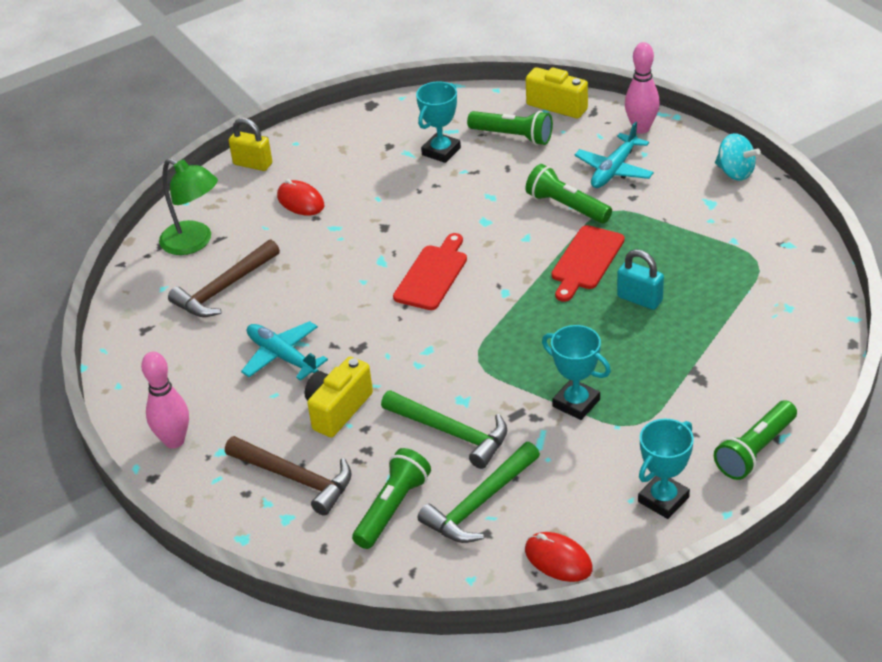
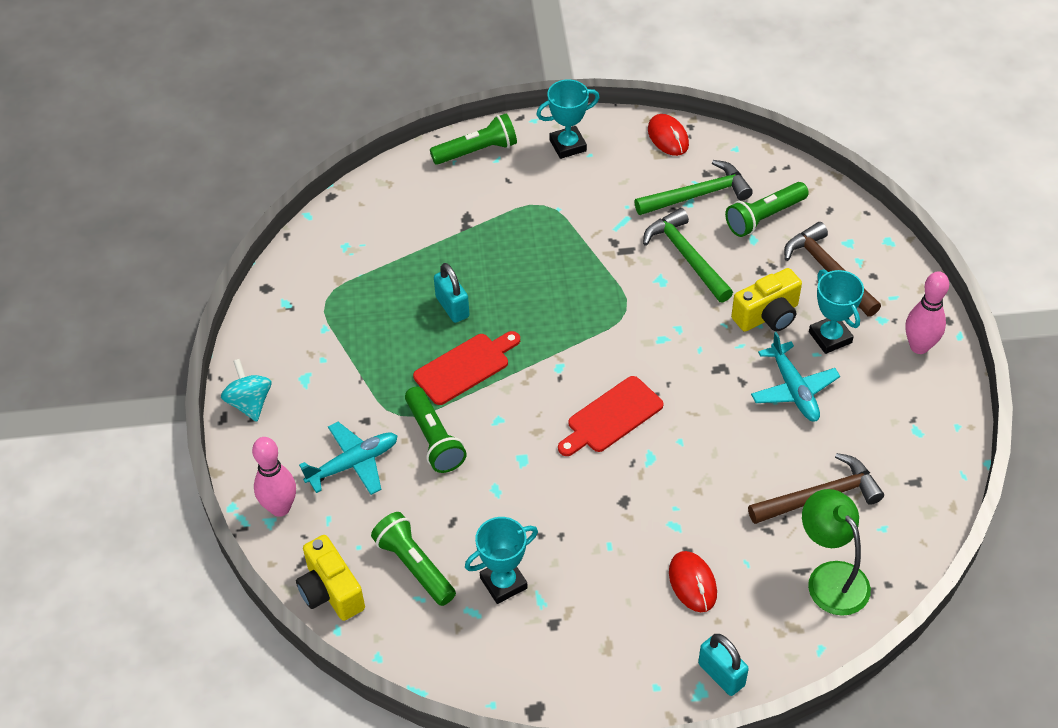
camera: 155 degrees left, 10 degrees up
yellow padlock [229,118,272,171] -> turquoise padlock [698,634,749,696]
turquoise trophy [542,325,611,420] -> turquoise trophy moved to [809,270,864,354]

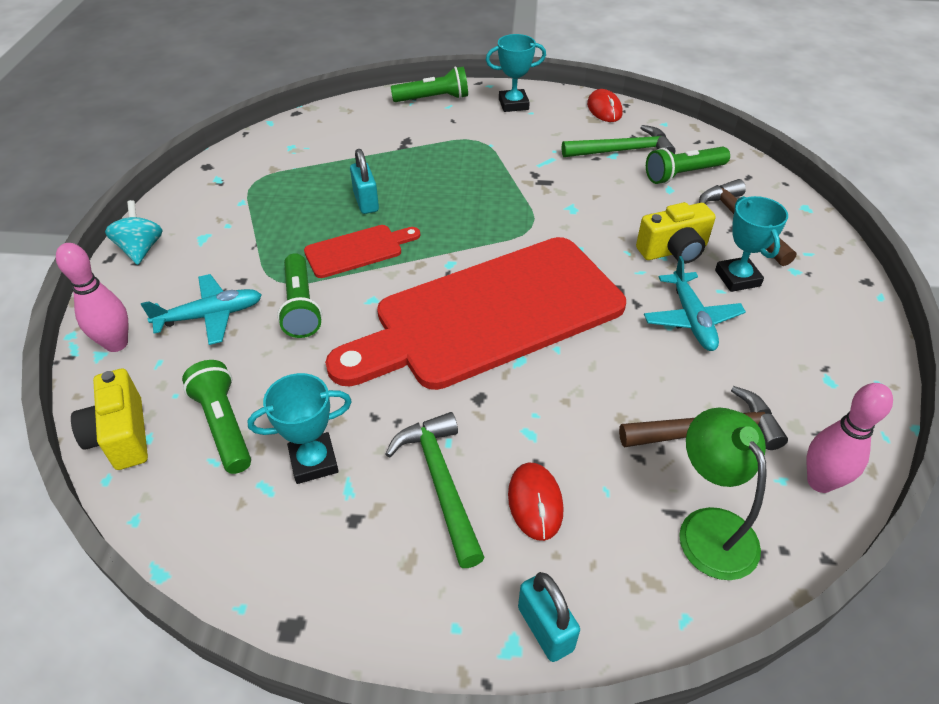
camera: 10 degrees right, 5 degrees down
red cutting board [558,376,663,456] -> red cutting board [325,237,626,390], size x2.36
green hammer [643,208,733,302] -> green hammer moved to [386,412,485,568]
pink bowling pin [905,271,949,354] -> pink bowling pin moved to [806,383,893,493]

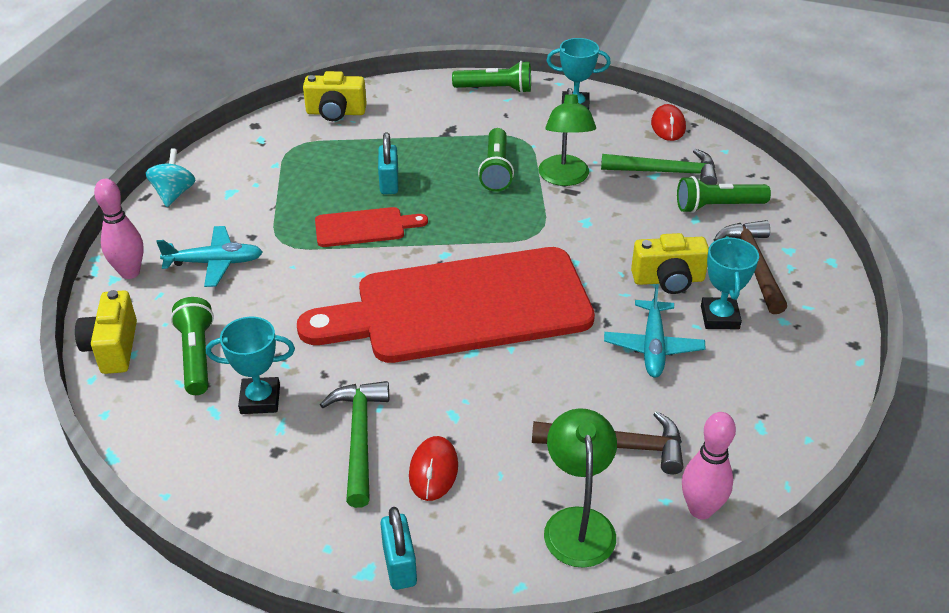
camera: 15 degrees right, 5 degrees down
green flashlight [277,253,322,338] -> green flashlight moved to [478,128,514,192]
none -> yellow camera [303,71,367,121]
none -> green lamp [538,88,596,186]

